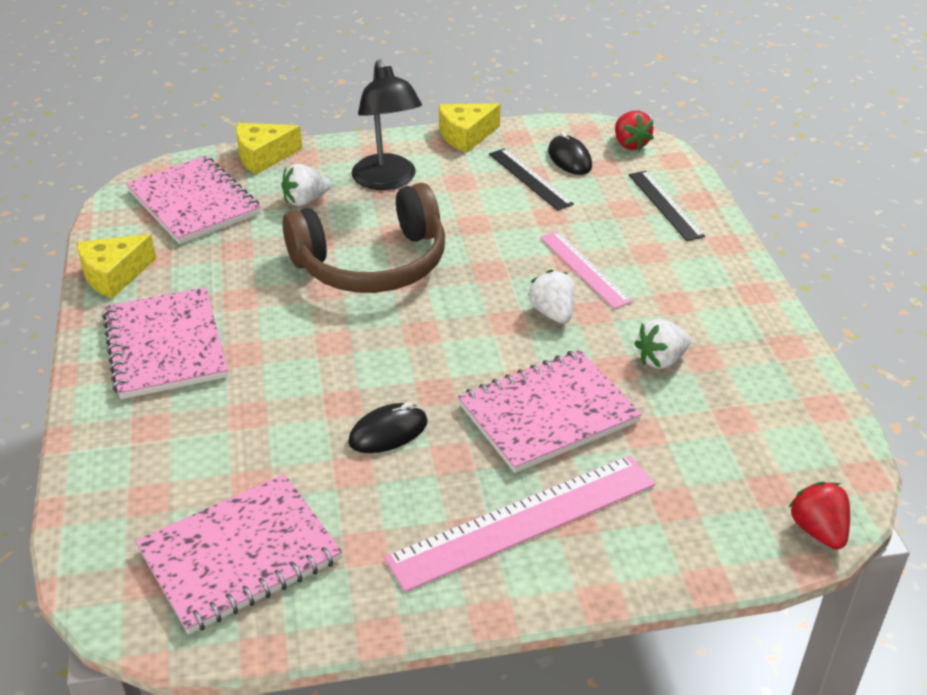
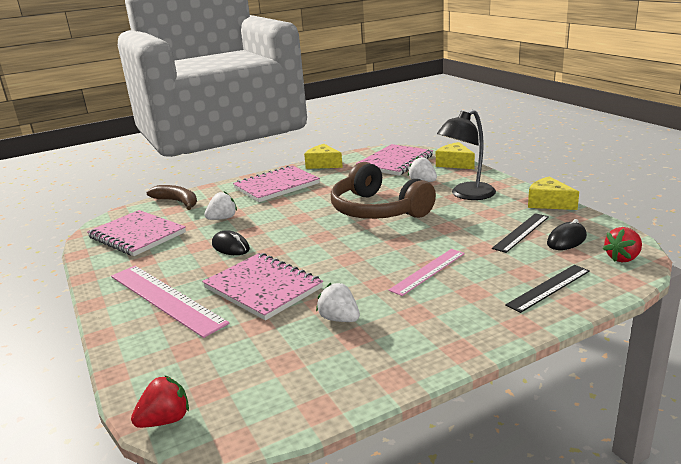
camera: 75 degrees right, 15 degrees down
white strawberry [528,270,575,323] -> white strawberry moved to [204,191,237,220]
none -> brown banana [146,185,197,210]

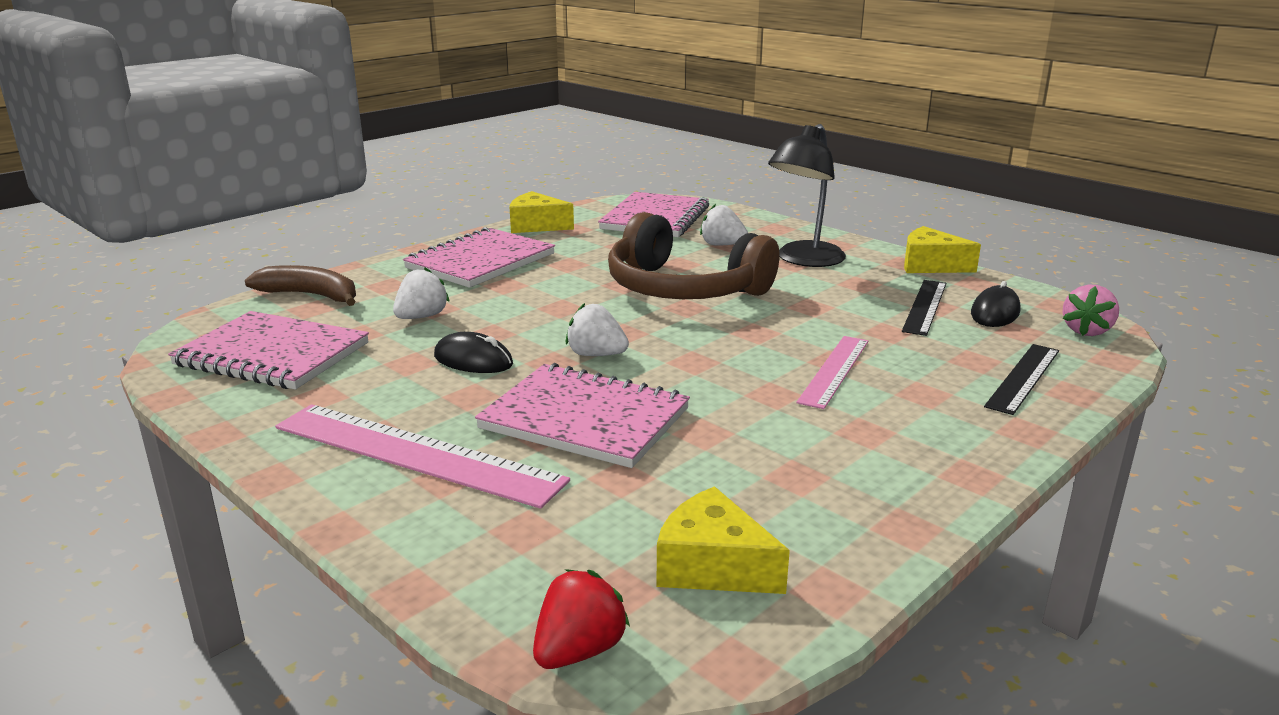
camera: 20 degrees left, 0 degrees up
white strawberry [316,283,360,322] -> white strawberry moved to [566,303,629,356]
yellow cheese [436,142,475,169] -> yellow cheese moved to [656,486,790,594]
red strawberry [603,227,642,263] -> pink strawberry [1063,285,1119,336]

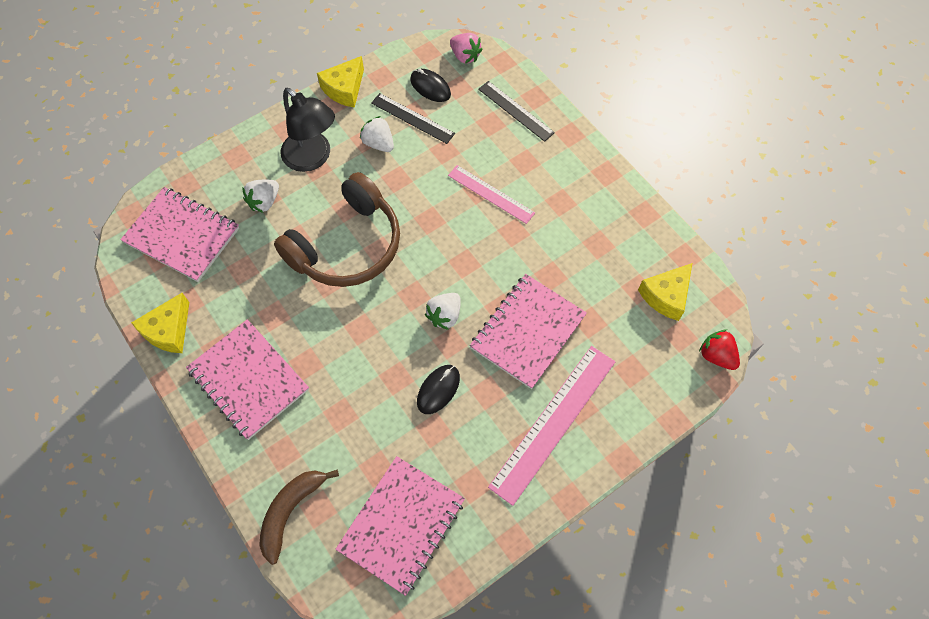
camera: 80 degrees left, 40 degrees up
white strawberry [393,267,450,319] -> white strawberry moved to [360,116,394,152]

